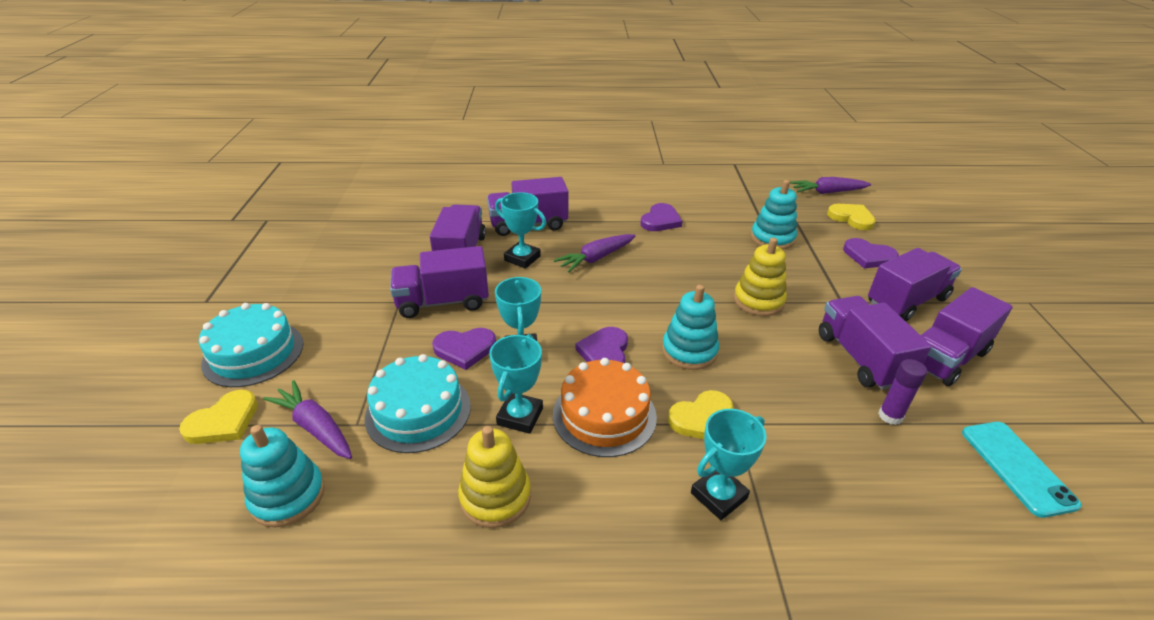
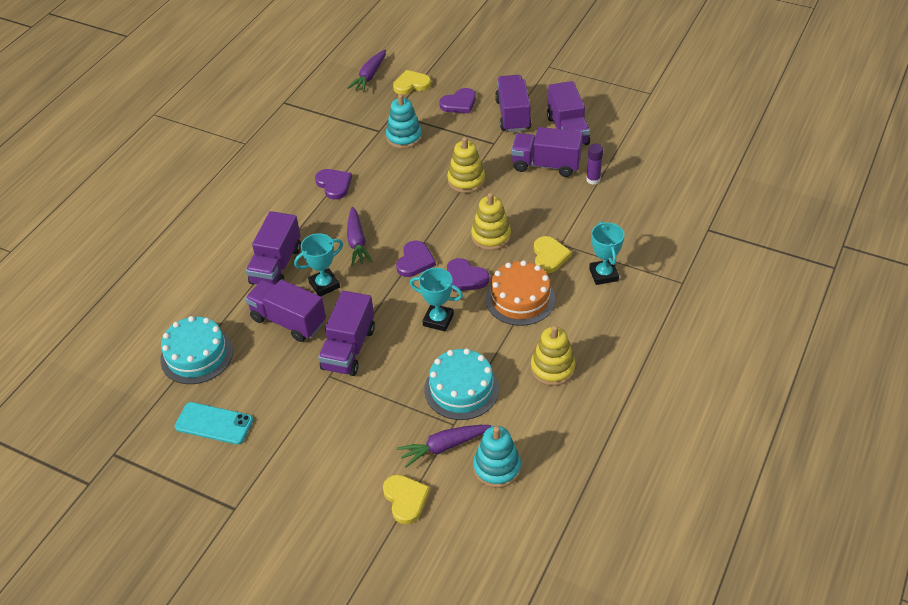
camera: 60 degrees left, 10 degrees up
turquoise cake [199,303,304,387] -> turquoise cake moved to [160,316,233,384]
purple heart [432,328,496,370] -> purple heart moved to [396,240,436,277]
turquoise trophy [489,334,543,434] -> none
turquoise stacking toy [662,285,719,370] -> yellow stacking toy [471,193,511,250]
turquoise phone [962,422,1082,518] -> turquoise phone moved to [175,402,253,445]

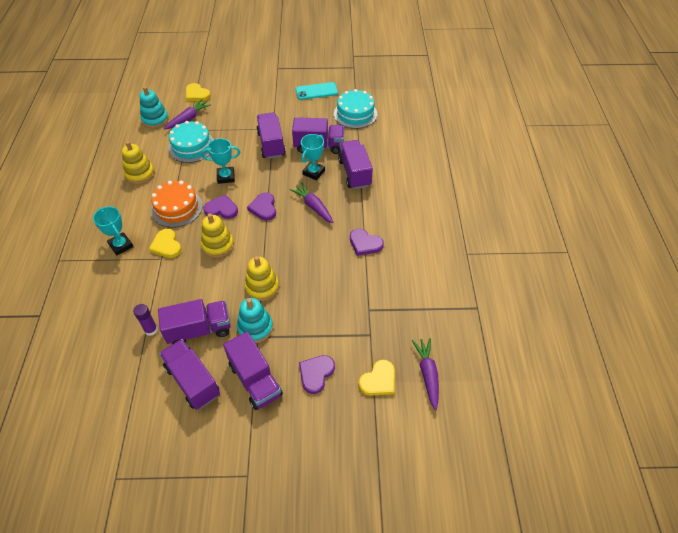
camera: 150 degrees right, 5 degrees up
turquoise stacking toy [386,94,422,149] -> turquoise stacking toy moved to [237,298,273,343]

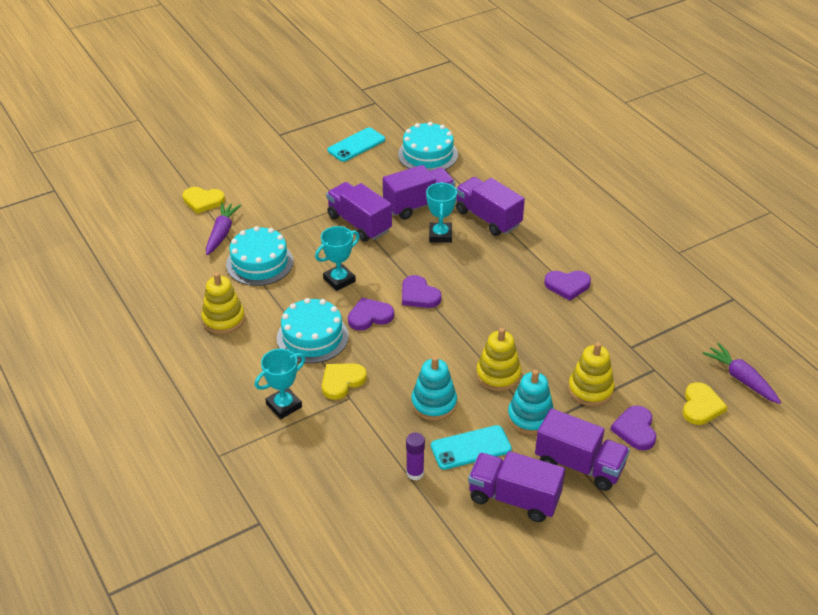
camera: 30 degrees left, 10 degrees down
turquoise trophy [93,206,133,255] -> turquoise trophy turned 60 degrees counterclockwise [255,349,305,419]
turquoise stacking toy [139,86,169,128] -> turquoise stacking toy moved to [411,356,457,421]
yellow heart [149,229,182,258] -> yellow heart turned 105 degrees clockwise [322,363,367,400]
orange cake [151,181,203,228] -> turquoise cake [277,298,349,363]
purple truck [158,299,231,344] -> turquoise phone [431,425,512,470]
yellow stacking toy [201,213,234,258] -> yellow stacking toy moved to [568,342,614,406]
purple carrot [290,183,334,223] -> none

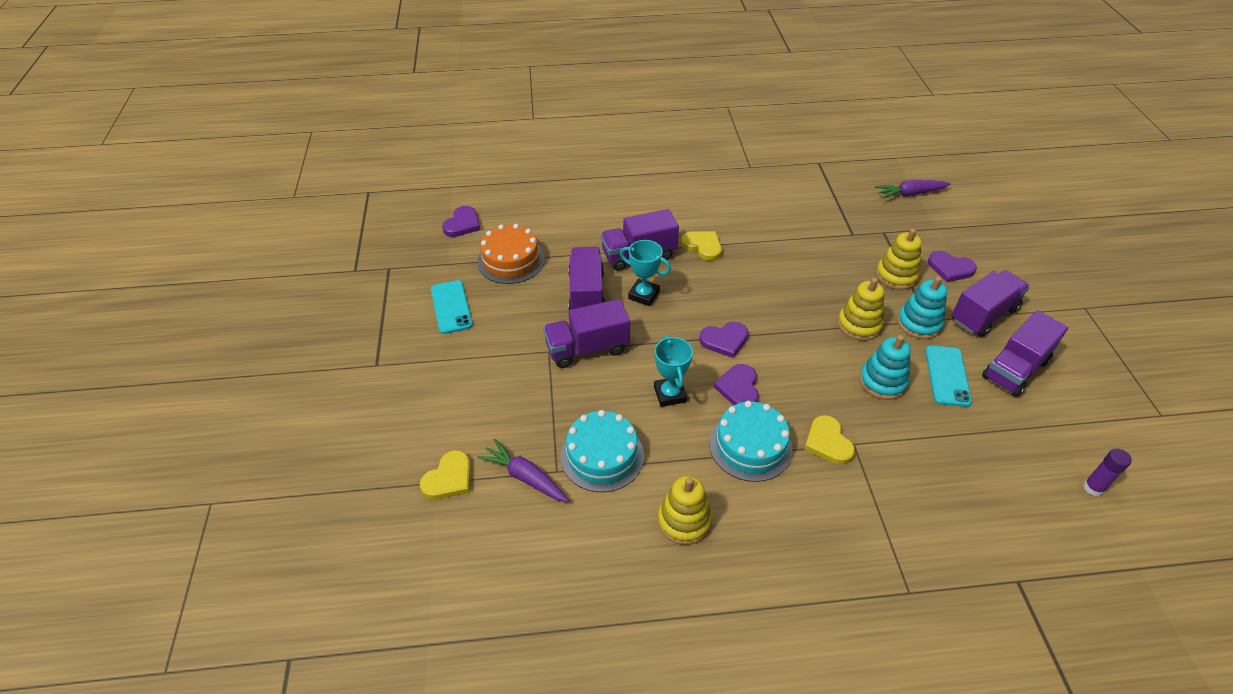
camera: 65 degrees left, 5 degrees up
turquoise trophy [255,349,305,419] -> none
turquoise cake [398,122,458,171] -> orange cake [477,224,545,284]
purple glue stick [406,433,425,480] -> purple glue stick moved to [1083,449,1132,496]
purple heart [544,271,591,301] -> purple heart moved to [442,206,481,237]
yellow heart [683,382,728,425] -> yellow heart moved to [681,231,722,261]

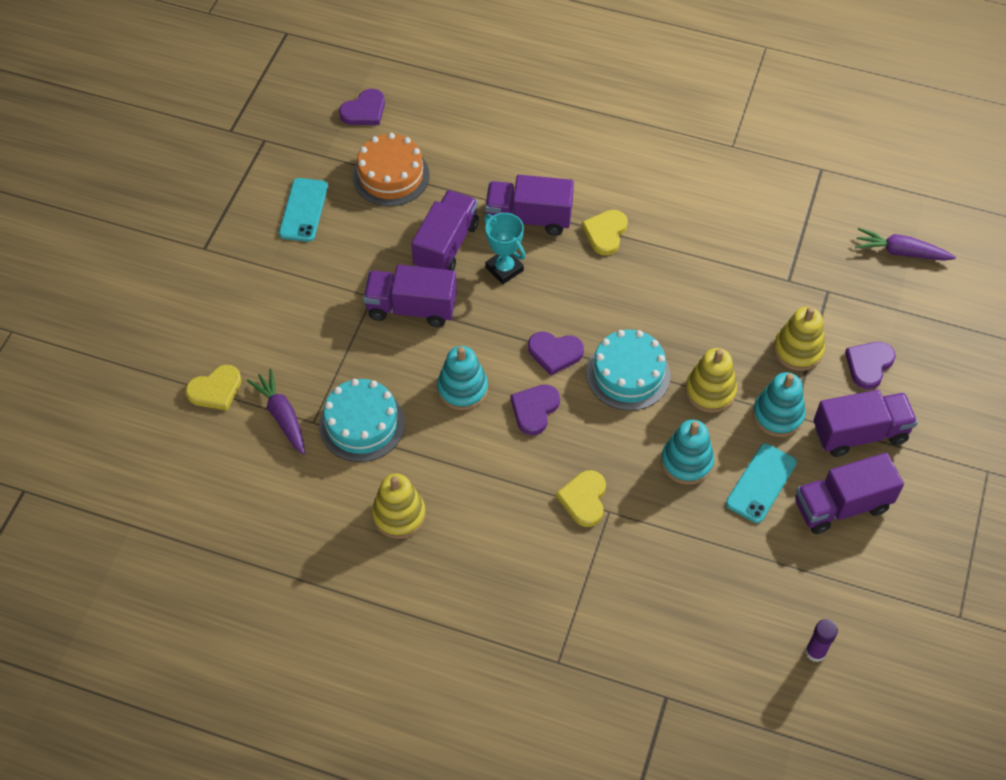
camera: 25 degrees right, 10 degrees up
turquoise trophy [654,335,693,407] -> turquoise stacking toy [437,346,488,410]
yellow heart [681,231,722,261] -> yellow heart turned 135 degrees counterclockwise [581,210,628,255]
turquoise cake [709,401,793,482] -> turquoise cake moved to [586,330,670,411]
purple heart [928,251,977,282] -> purple heart turned 75 degrees clockwise [845,342,896,389]

